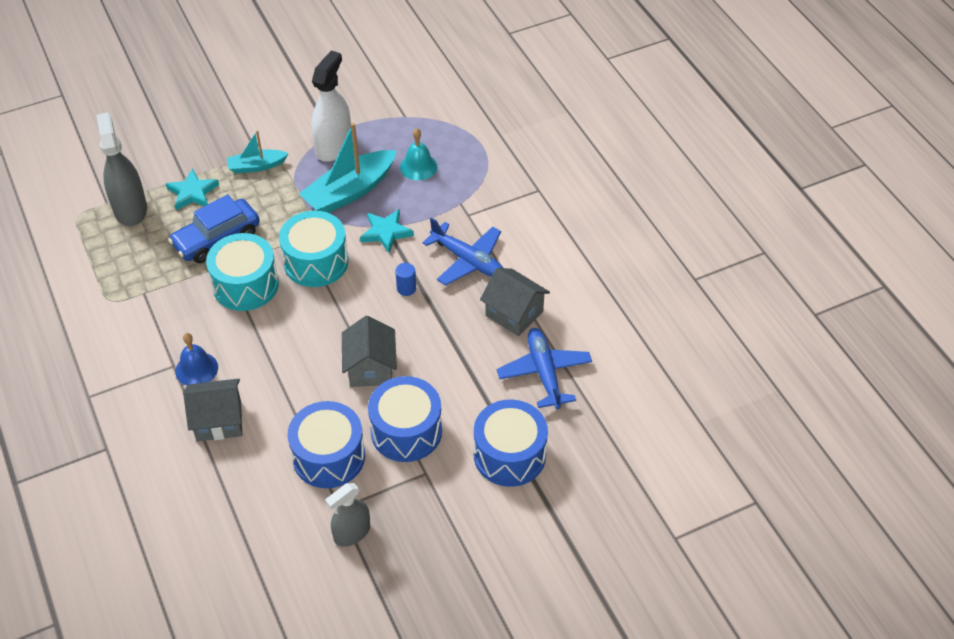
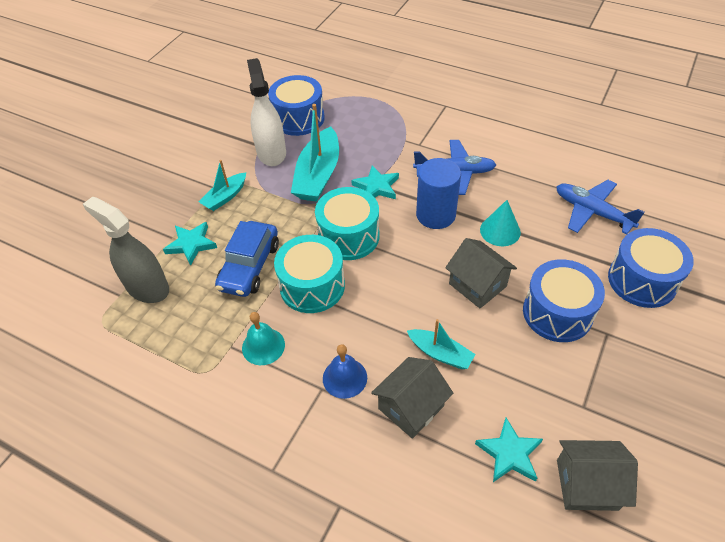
camera: 35 degrees left, 0 degrees up
blue drum [288,401,365,488] -> blue drum moved to [268,75,325,136]
grey spray bottle [325,483,370,547] -> none
blue cylinder [395,263,416,296] -> blue cylinder [416,158,461,229], size x2.21
turquoise bell [400,128,437,180] -> turquoise bell moved to [242,312,285,365]
grey house [480,268,550,336] -> grey house moved to [557,440,638,511]
none -> turquoise boat [407,319,476,369]
none -> turquoise star [475,418,543,482]
none -> turquoise cone [480,200,521,246]

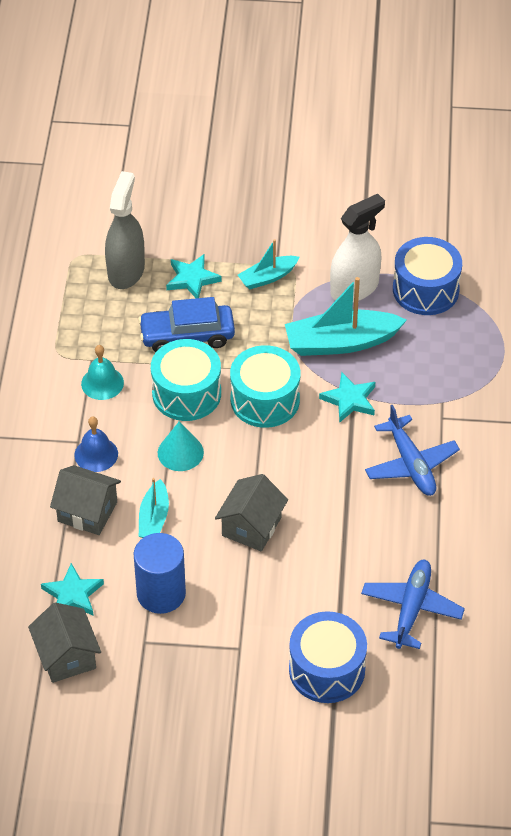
camera: 65 degrees right, 0 degrees up
turquoise boat [199,160,246,211] -> turquoise boat turned 45 degrees counterclockwise [238,239,300,289]
blue cylinder [416,158,461,229] -> blue cylinder moved to [134,533,186,614]
turquoise cone [480,200,521,246] -> turquoise cone moved to [158,421,204,471]
blue drum [523,259,605,342] -> none

